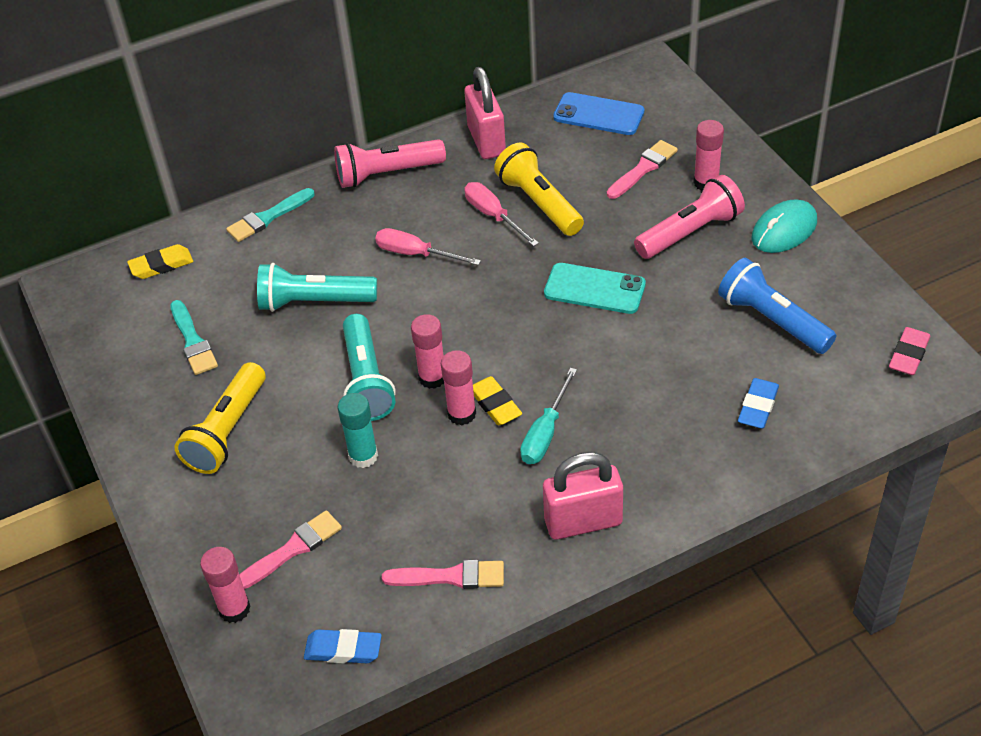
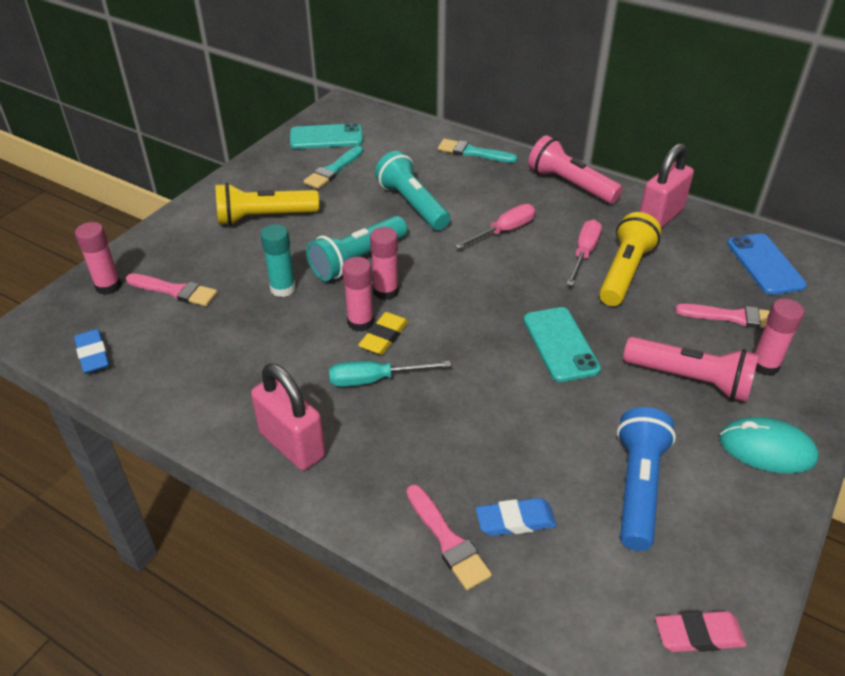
camera: 55 degrees right, 5 degrees down
yellow eraser [127,244,193,279] -> none
pink screwdriver [375,228,481,265] -> pink screwdriver turned 60 degrees clockwise [455,204,535,249]
pink brush [382,560,504,589] -> pink brush moved to [406,484,492,590]
none -> turquoise phone [290,123,363,149]

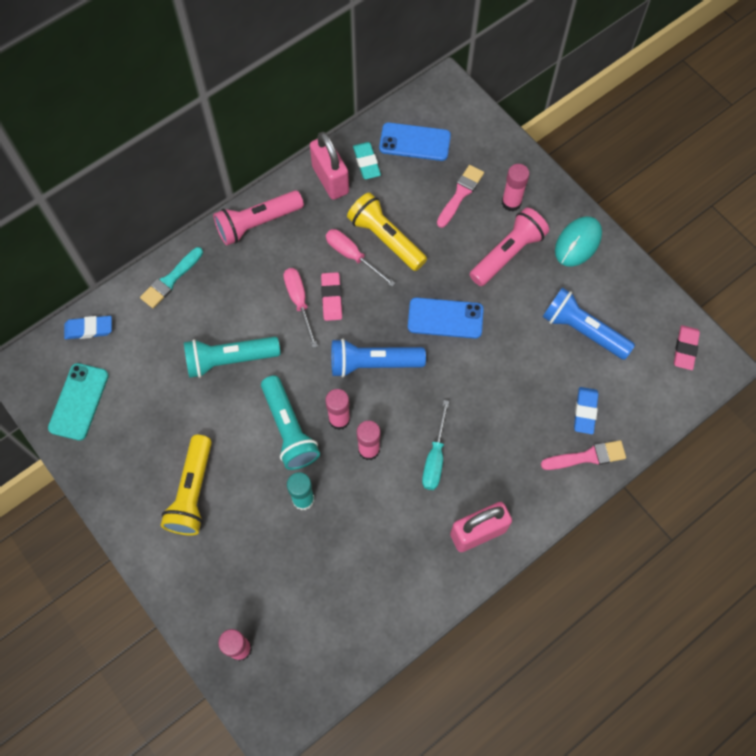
camera: 70 degrees left, 25 degrees up
blue eraser [74,329,110,374] -> blue eraser moved to [64,316,112,339]
pink brush [126,274,217,306] -> none
turquoise brush [304,146,363,189] -> none
yellow eraser [358,312,409,355] -> none
turquoise phone [524,307,601,382] -> blue phone [408,297,484,339]
none -> pink eraser [321,272,342,321]
none -> blue flashlight [331,338,426,377]
none -> turquoise eraser [353,142,381,179]

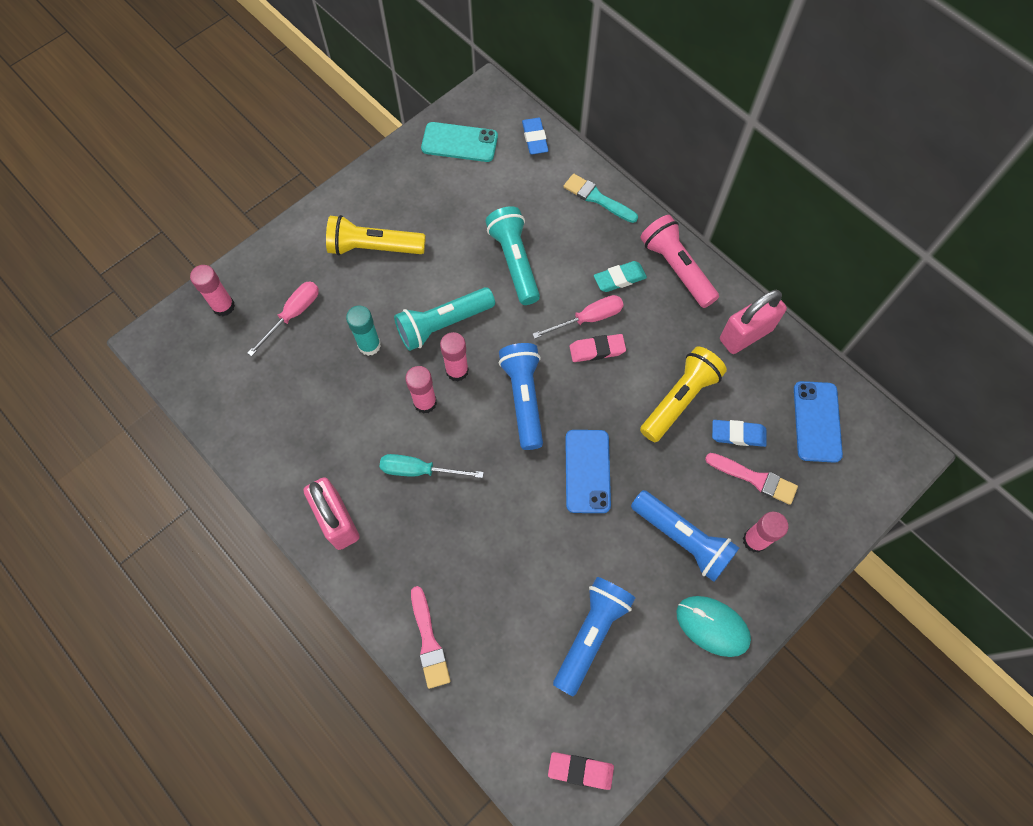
camera: 85 degrees right, 0 degrees up
pink screwdriver [326,229,395,287] -> pink screwdriver moved to [247,281,319,356]
turquoise eraser [353,142,381,179] -> turquoise eraser moved to [594,261,647,292]
pink flashlight [469,208,549,286] -> blue flashlight [631,490,739,582]
blue eraser [574,387,599,434] -> blue eraser moved to [712,420,767,447]

